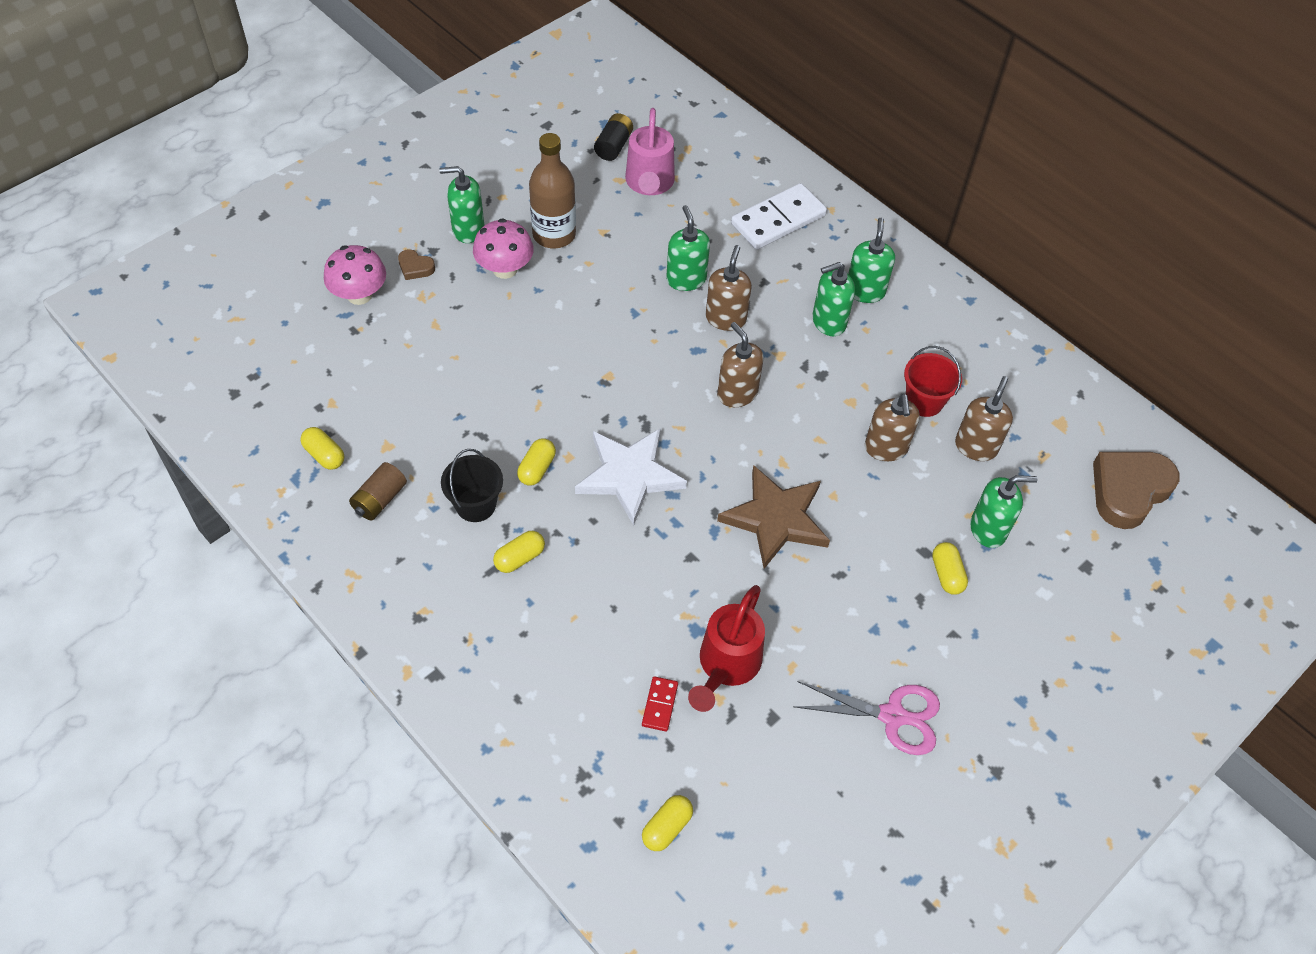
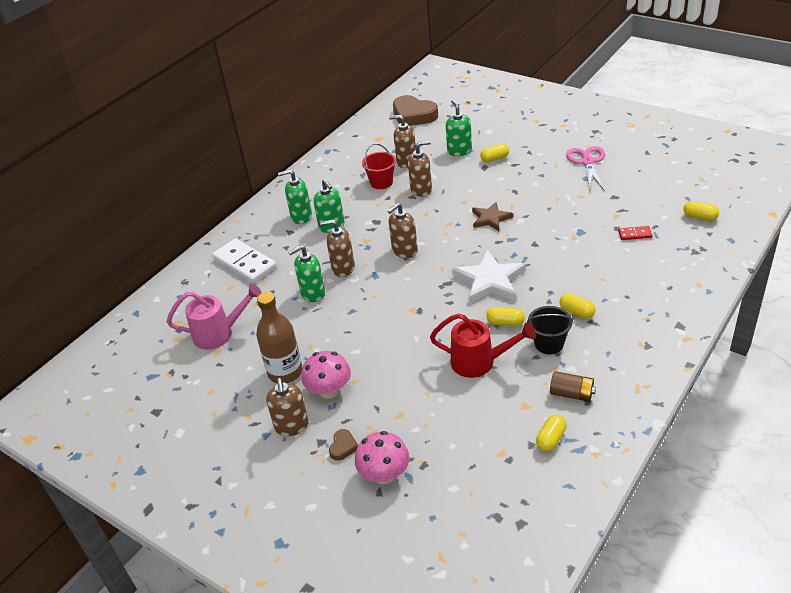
camera: 95 degrees left, 15 degrees down
green soap dispenser [439,166,484,243] -> brown soap dispenser [266,378,309,436]
black battery [594,113,633,161] -> none
red watering can [688,585,765,712] -> red watering can moved to [430,313,536,378]
brown star [717,465,830,569] -> brown star [472,202,513,231], size x0.62

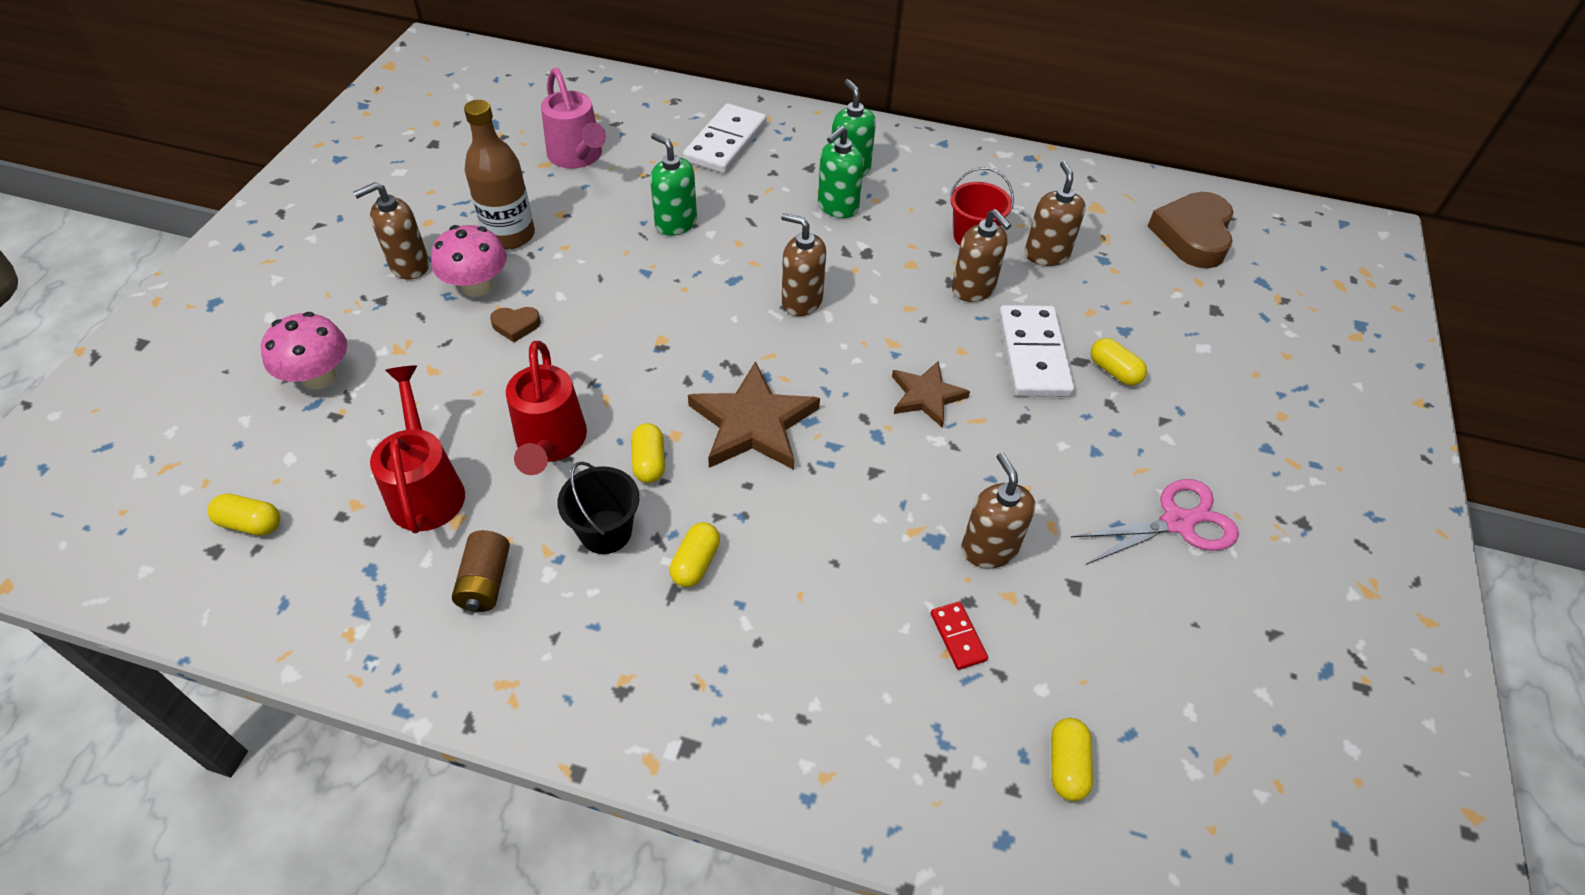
camera: 65 degrees right, 10 degrees up
brown soap dispenser [320,219,355,277] -> brown soap dispenser moved to [962,453,1035,568]
brown heart [329,429,358,461] -> brown heart moved to [490,307,541,342]
green soap dispenser [446,100,472,156] -> none
white star [452,250,526,304] -> brown star [688,361,820,470]
yellow capsule [536,415,567,452] -> yellow capsule moved to [207,493,280,536]
none -> red watering can [370,365,465,533]
none -> white domino [999,305,1075,397]

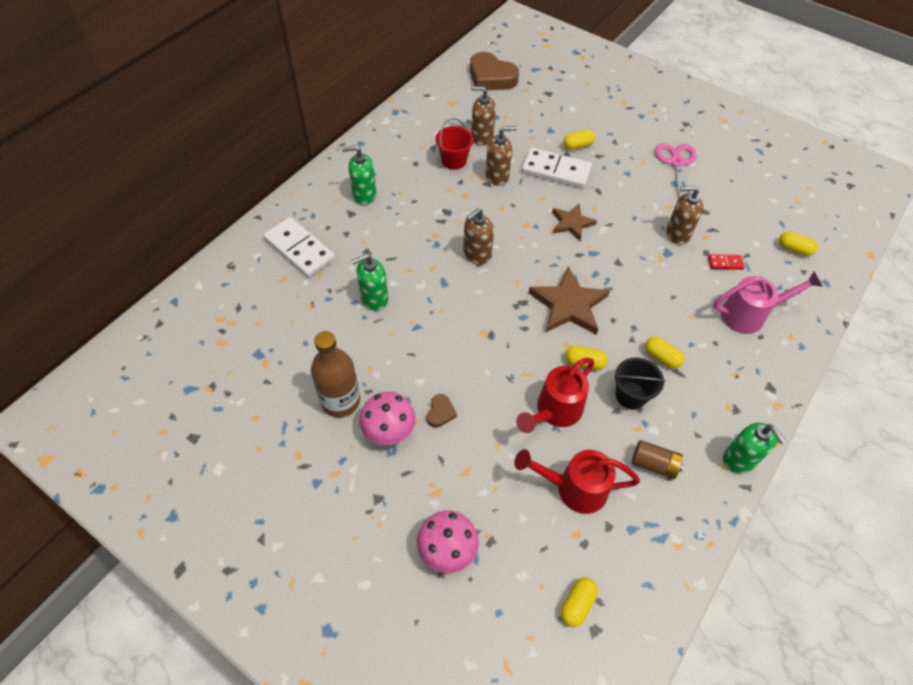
camera: 70 degrees left, 5 degrees up
brown soap dispenser [353,182,429,280] -> none
red watering can [506,341,587,475] -> red watering can turned 120 degrees clockwise [516,358,595,433]
pink watering can [541,67,606,169] -> pink watering can moved to [713,271,823,334]
green soap dispenser [818,126,864,218] -> green soap dispenser moved to [723,423,787,473]

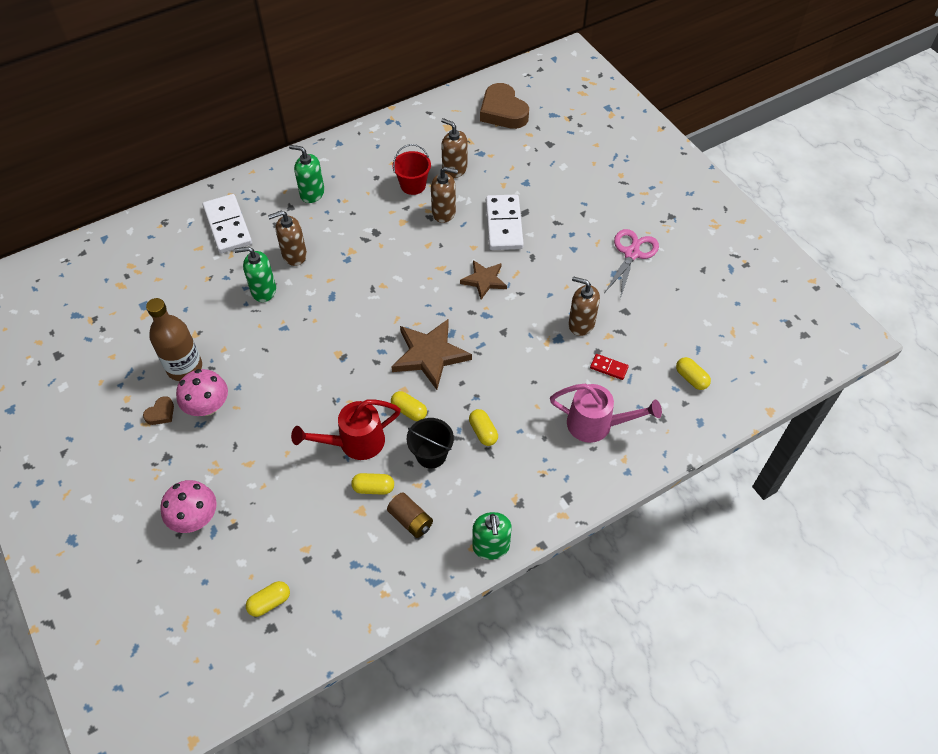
camera: 25 degrees right, 0 degrees up
brown heart [427,394,457,428] -> brown heart moved to [143,396,174,425]
brown soap dispenser [463,208,494,265] -> brown soap dispenser moved to [268,210,307,266]
red watering can [514,449,640,514] -> none
white domino [521,148,592,188] -> white domino turned 45 degrees clockwise [486,195,524,250]
yellow capsule [563,129,595,150] -> yellow capsule moved to [351,473,394,495]

